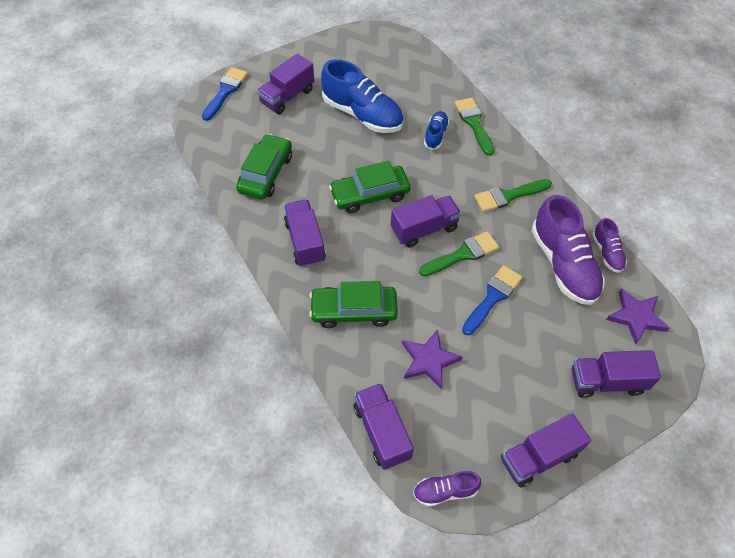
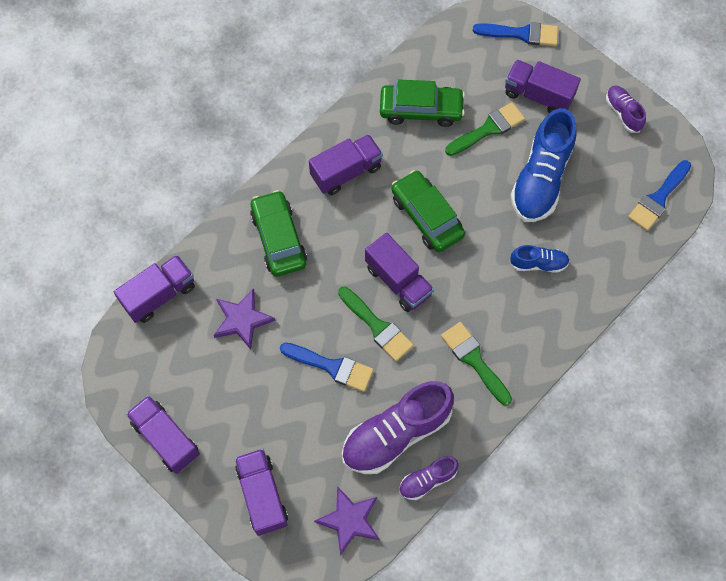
camera: 75 degrees right, 10 degrees up
purple shoe [413,471,481,507] -> purple shoe moved to [606,85,646,133]
green brush [455,98,494,156] -> green brush moved to [445,102,525,156]
none -> blue brush [628,160,691,231]

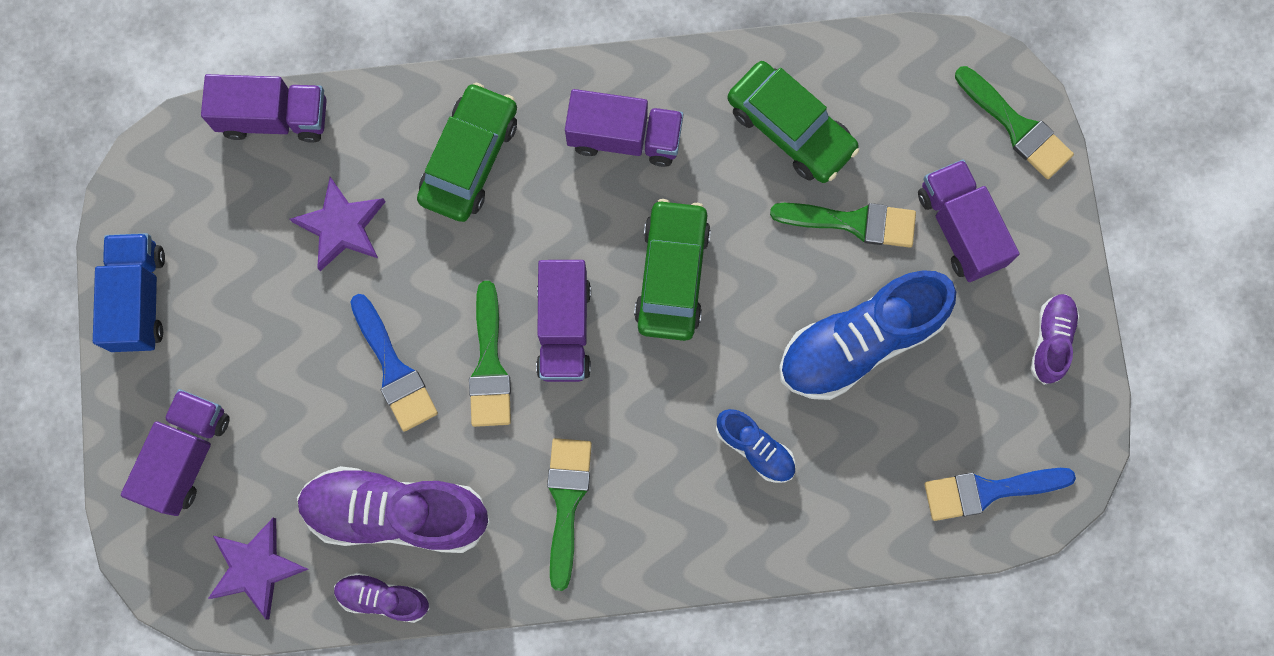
camera: 40 degrees right, 10 degrees up
purple truck [126,395,200,474] -> blue truck [93,233,165,352]
blue brush [473,22,558,46] -> green brush [955,66,1074,179]

